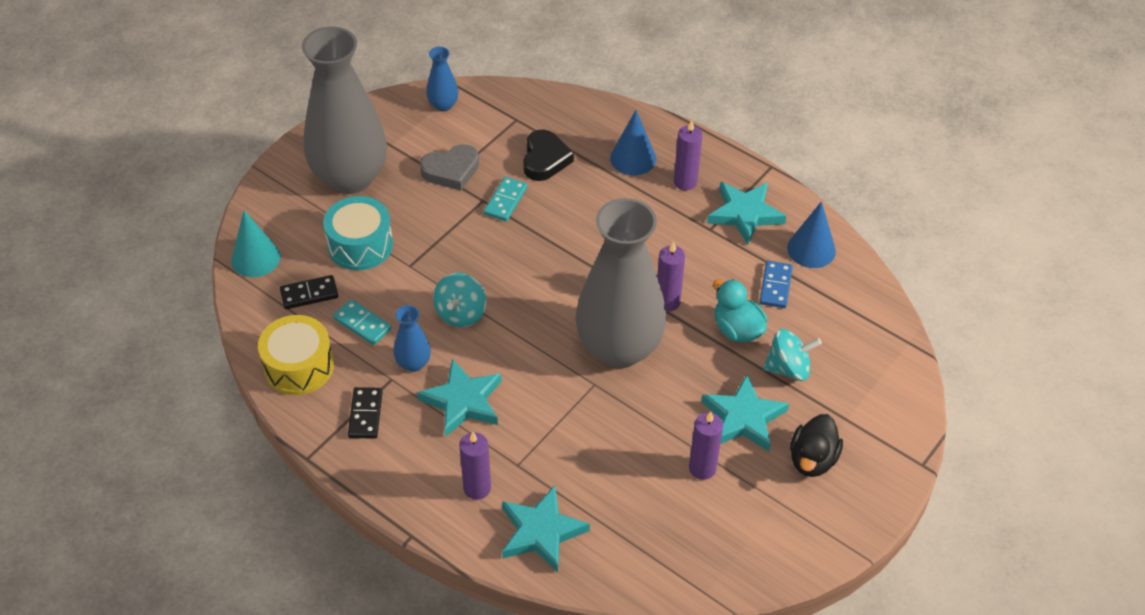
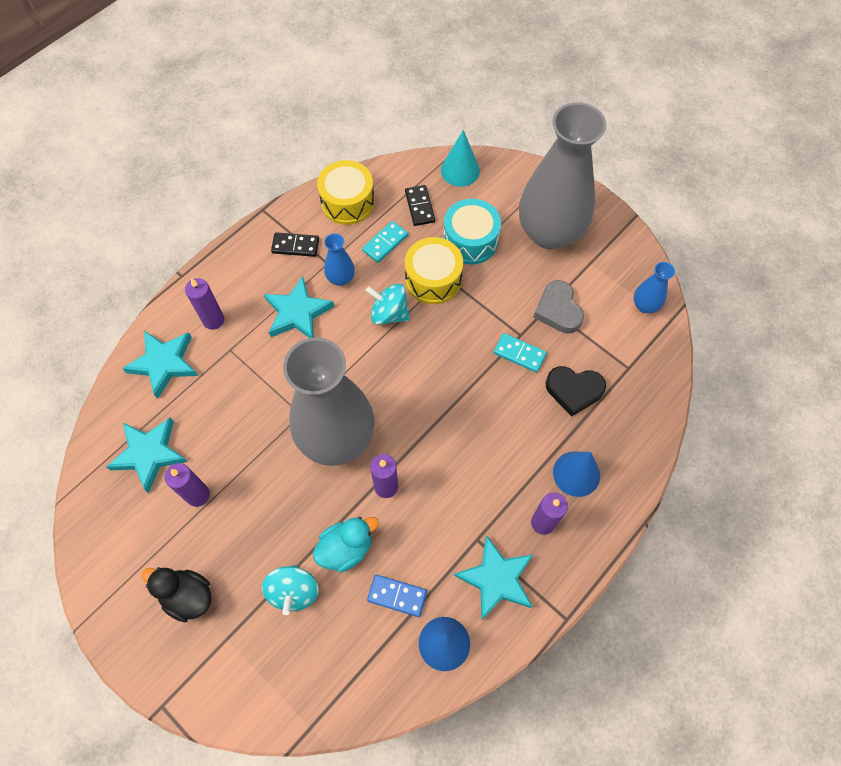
camera: 95 degrees right, 15 degrees up
turquoise star [702,374,789,451] -> turquoise star moved to [106,418,188,493]
none -> yellow drum [405,237,463,304]

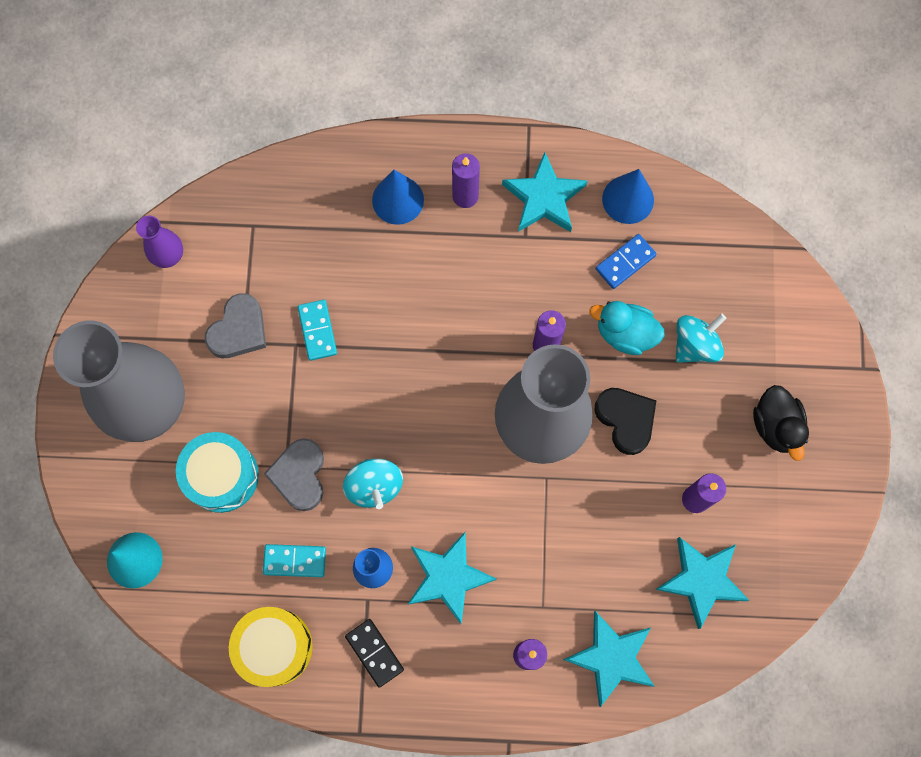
camera: 130 degrees left, 10 degrees up
blue domino [367,575,427,617] -> blue domino turned 75 degrees clockwise [595,234,657,289]
black domino [405,185,435,226] -> none
yellow drum [405,237,463,304] -> grey heart [264,438,324,511]
black heart [545,366,606,417] -> black heart moved to [595,388,657,455]
blue vase [634,262,675,313] -> purple vase [136,216,183,268]

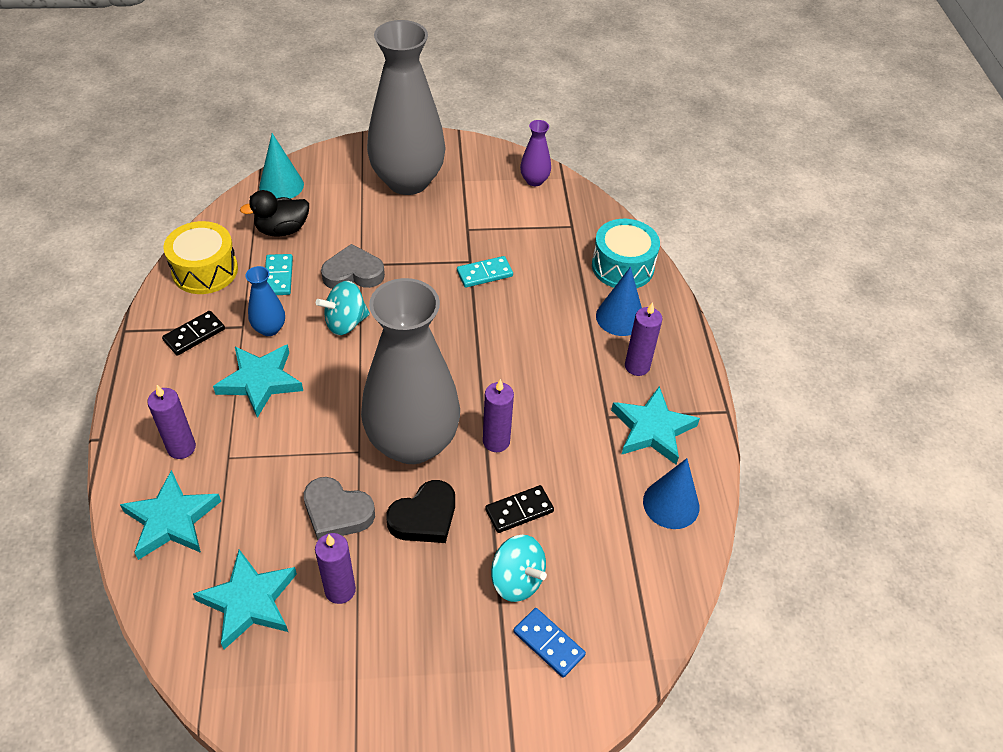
camera: 80 degrees right, 25 degrees down
turquoise drum [176,432,259,513] -> turquoise drum moved to [592,219,660,288]
grey heart [205,293,266,358] -> grey heart moved to [304,477,375,540]
turquoise duck [589,301,664,355] -> black domino [485,485,554,533]
blue domino [595,234,657,289] -> blue domino moved to [513,608,586,678]
black duck [753,385,809,461] -> black duck moved to [240,190,309,237]

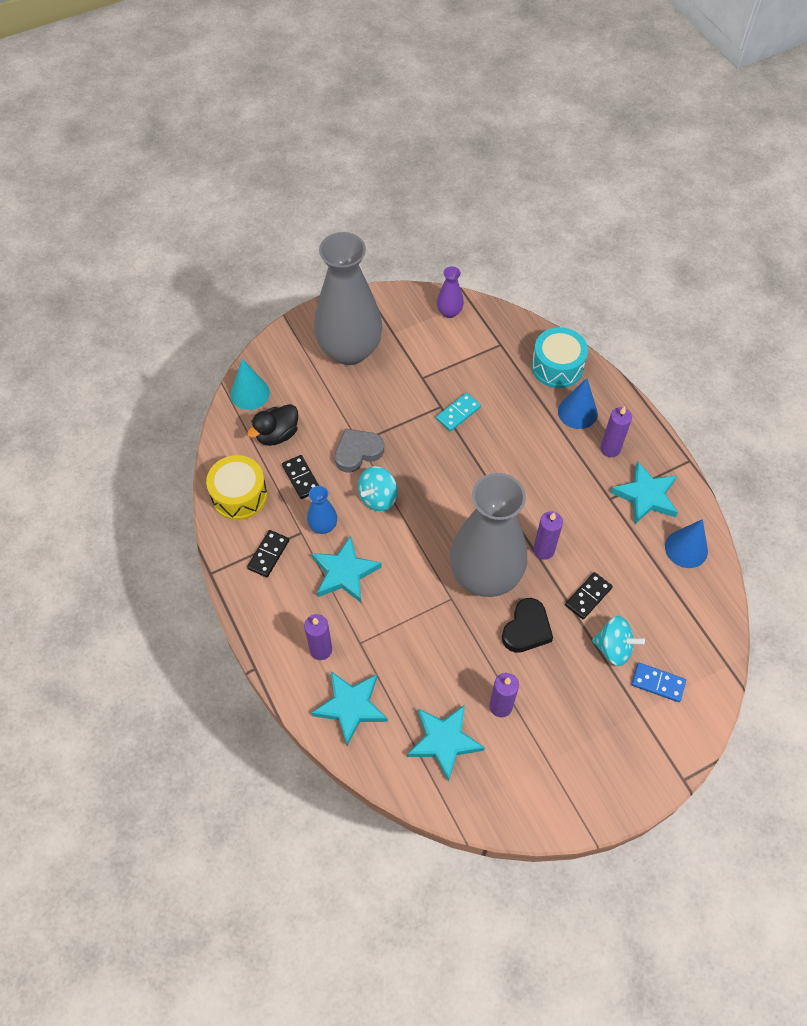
camera: 20 degrees left, 10 degrees up
turquoise domino [265,254,293,295] -> black domino [282,455,319,499]
grey heart [304,477,375,540] -> none

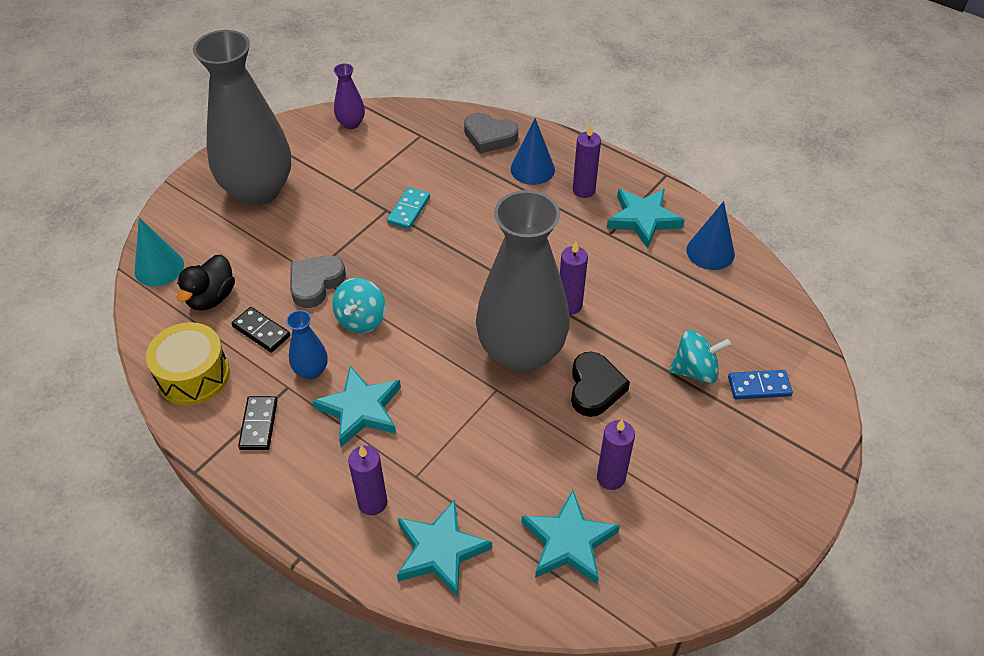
camera: 25 degrees left, 10 degrees down
turquoise drum [531,327,588,388] -> grey heart [464,113,518,153]
black domino [565,572,613,619] -> none

